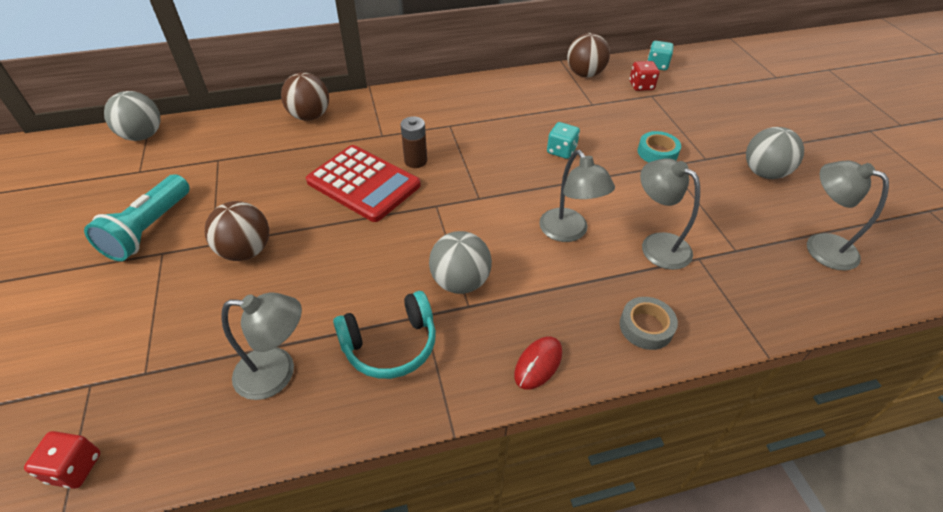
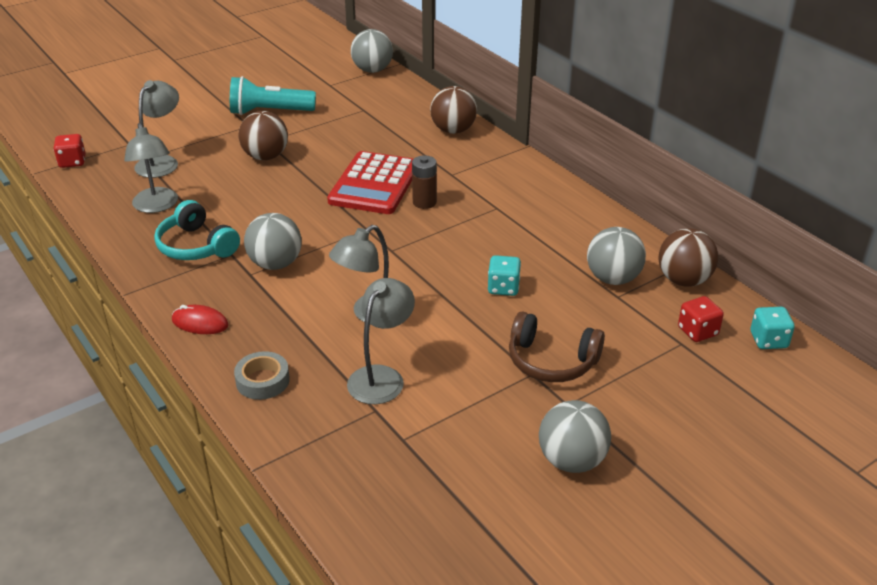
camera: 70 degrees right, 10 degrees down
turquoise tape [638,131,681,162] -> brown headphones [509,312,605,382]
grey lamp [807,161,889,271] -> grey lamp moved to [134,80,179,178]
none -> grey ball [587,227,646,285]

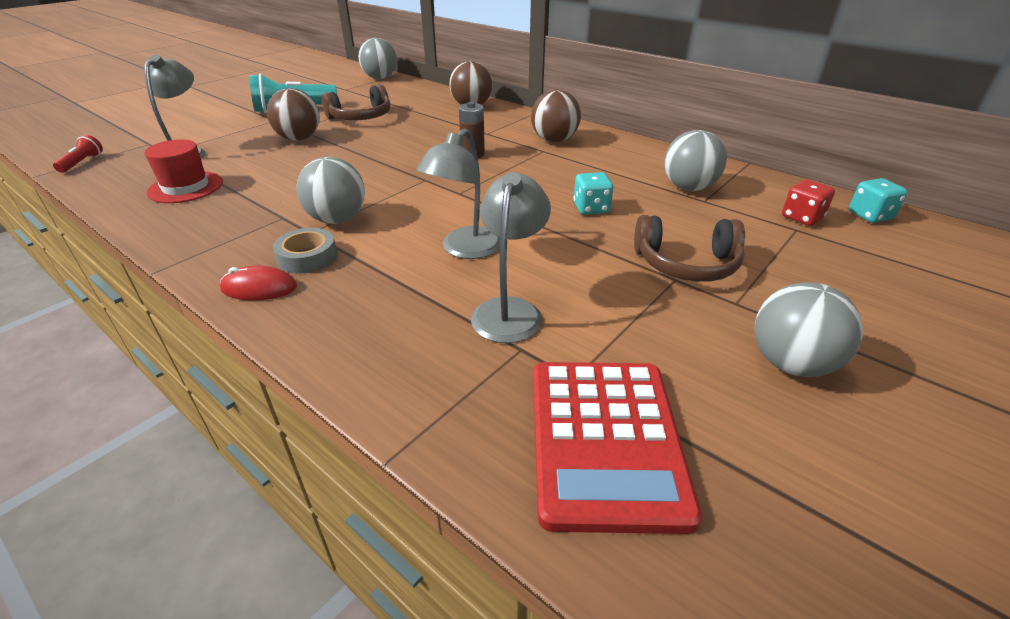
camera: 15 degrees left, 0 degrees up
red dice [53,134,86,168] -> red flashlight [53,135,103,173]
grey lamp [124,123,178,213] -> red hat [144,140,223,203]
turquoise headphones [154,200,240,260] -> none
grey tape [234,351,290,400] -> grey tape moved to [273,228,337,274]
red calculator [327,151,413,214] -> red calculator moved to [533,362,702,534]
brown ball [659,228,718,287] -> brown ball moved to [531,90,581,142]
none -> brown headphones [321,85,391,120]

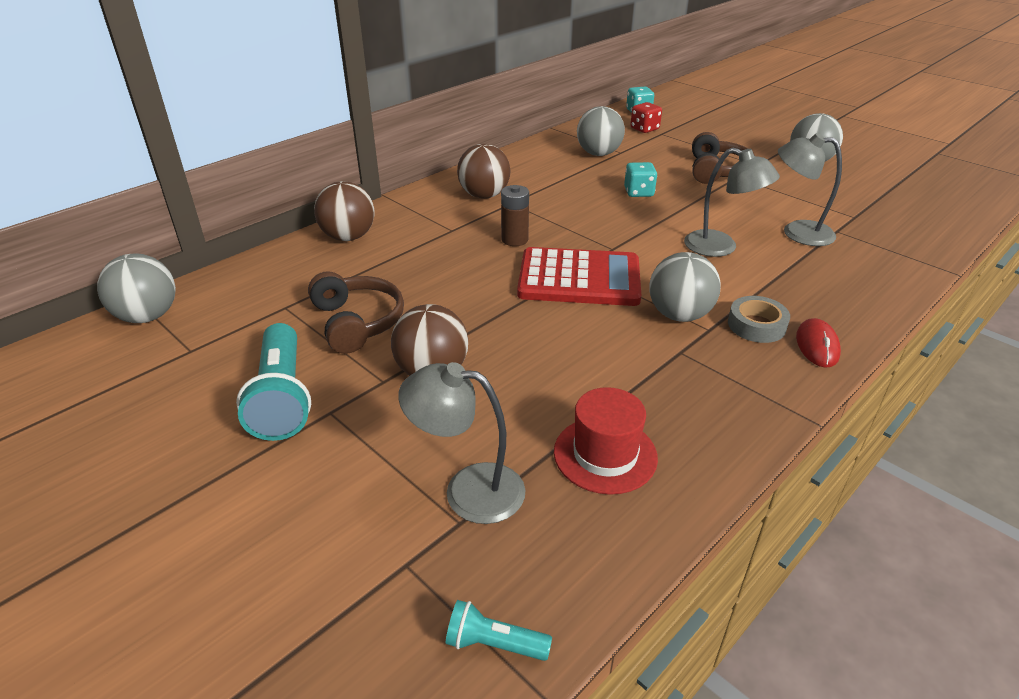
camera: 85 degrees left, 0 degrees up
red flashlight [53,135,103,173] -> turquoise flashlight [446,600,552,661]
red calculator [533,362,702,534] -> red calculator moved to [517,247,641,306]

